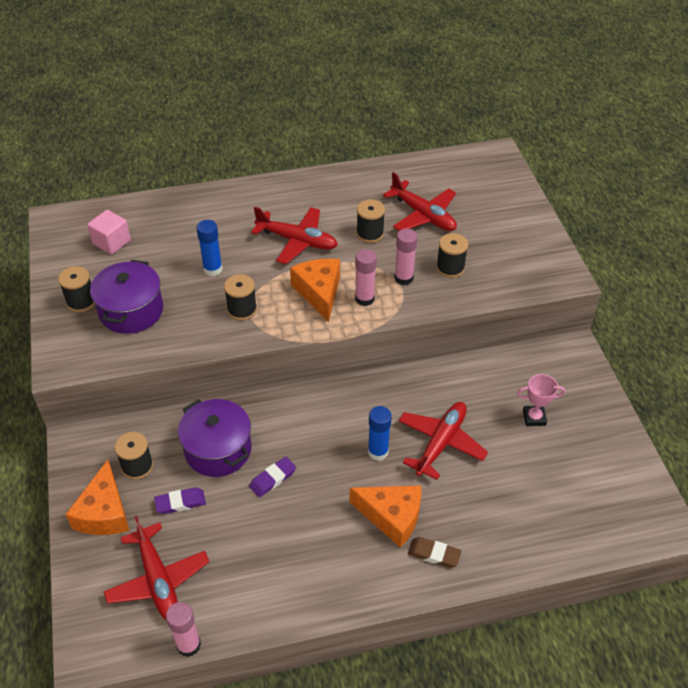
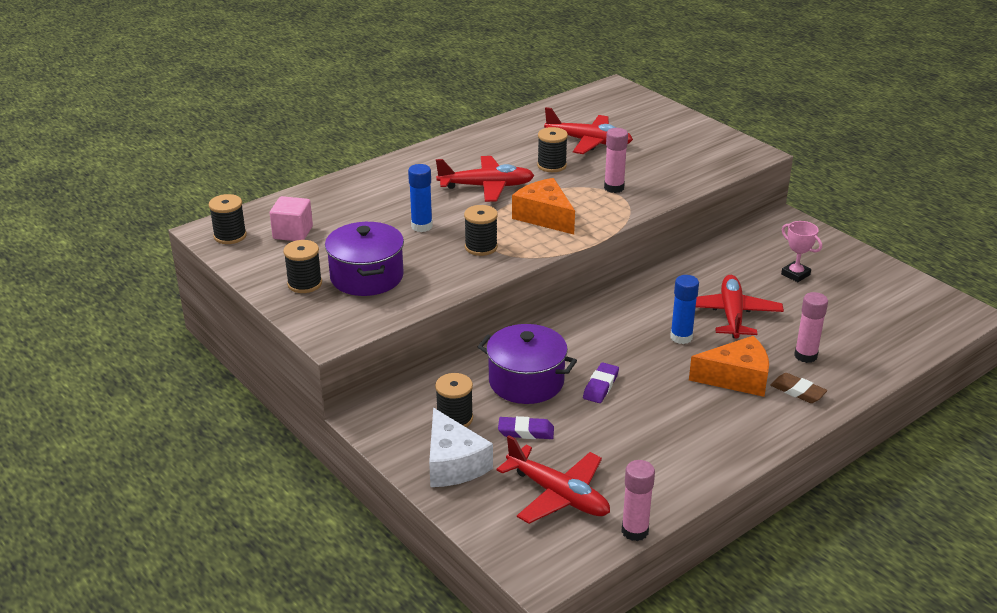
camera: 25 degrees left, 15 degrees down
orange cheese [65,460,129,535] -> white cheese [429,408,493,487]
purple eraser [154,487,206,514] -> purple eraser turned 45 degrees clockwise [498,416,554,439]
pink glue stick [355,249,377,306] -> pink glue stick moved to [794,292,828,363]
brown eraser [408,537,462,568] -> brown eraser turned 45 degrees clockwise [770,373,827,403]
black spool [436,233,468,278] -> black spool moved to [209,194,247,244]
pink trophy [517,374,565,426] -> pink trophy turned 75 degrees clockwise [781,221,822,282]

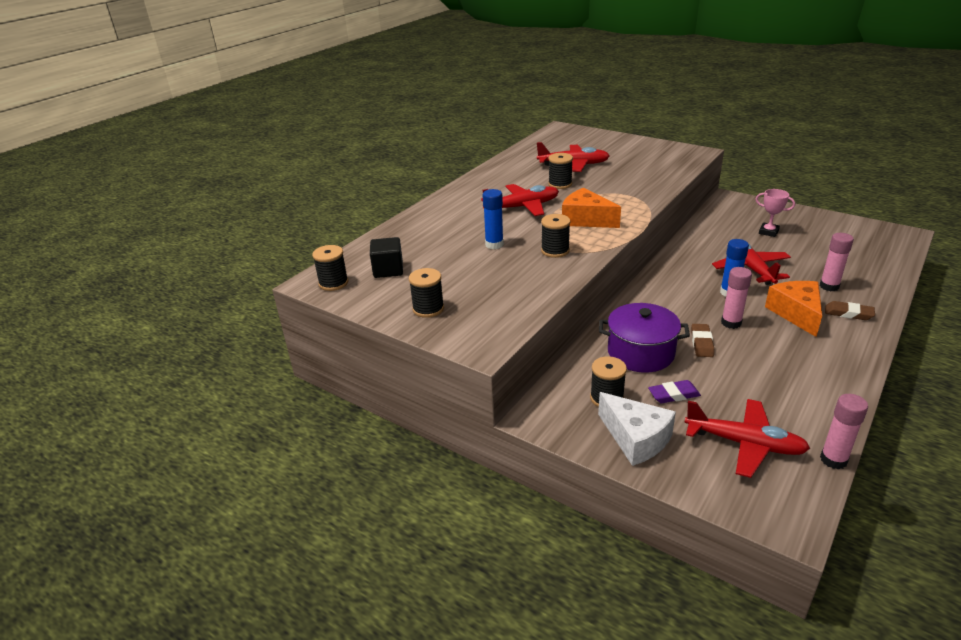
camera: 15 degrees left, 0 degrees up
pink cube [270,196,313,241] -> black cube [370,237,403,278]
purple pot [325,222,404,296] -> none
purple eraser [583,363,619,403] -> brown eraser [691,324,714,357]
pink glue stick [604,128,628,193] -> pink glue stick moved to [721,267,752,329]
orange cheese [689,336,769,397] -> orange cheese turned 75 degrees counterclockwise [765,281,822,337]

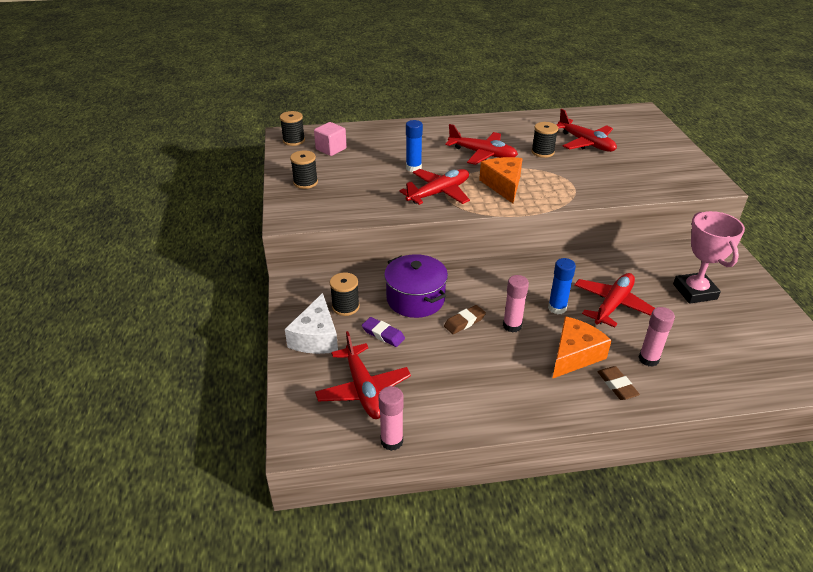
camera: 45 degrees right, 5 degrees up
black cube [370,237,403,278] -> pink cube [314,122,347,156]
black spool [541,214,570,258] -> red plane [399,169,470,205]
pink trophy [756,189,795,237] -> pink trophy [673,211,745,304], size x1.74

